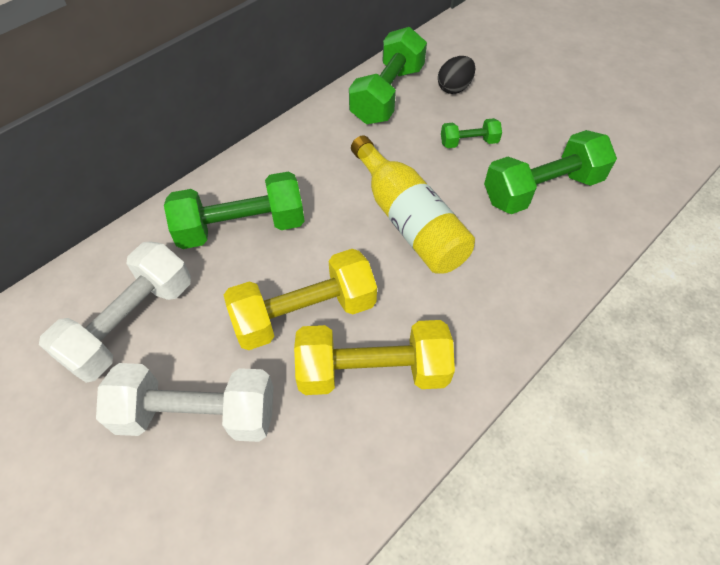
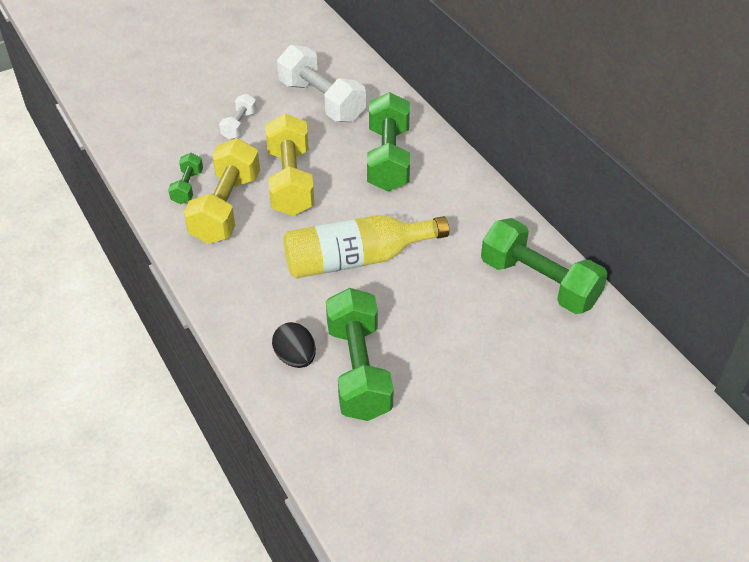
camera: 105 degrees right, 10 degrees down
white dumbbell [96,363,273,442] -> white dumbbell [219,94,257,140], size x0.50
black egg [438,56,475,94] -> black egg moved to [272,322,316,368]
green dumbbell [441,118,502,148] -> green dumbbell moved to [168,153,203,204]

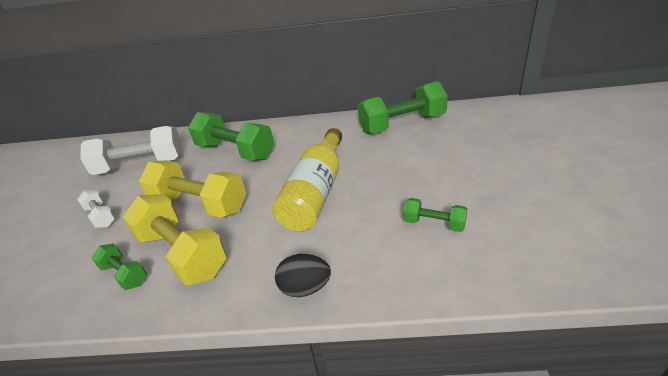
camera: 55 degrees left, 10 degrees down
black egg [272,322,316,368] -> black egg moved to [275,254,331,297]
green dumbbell [326,288,394,421] -> green dumbbell [403,198,467,232], size x0.50

